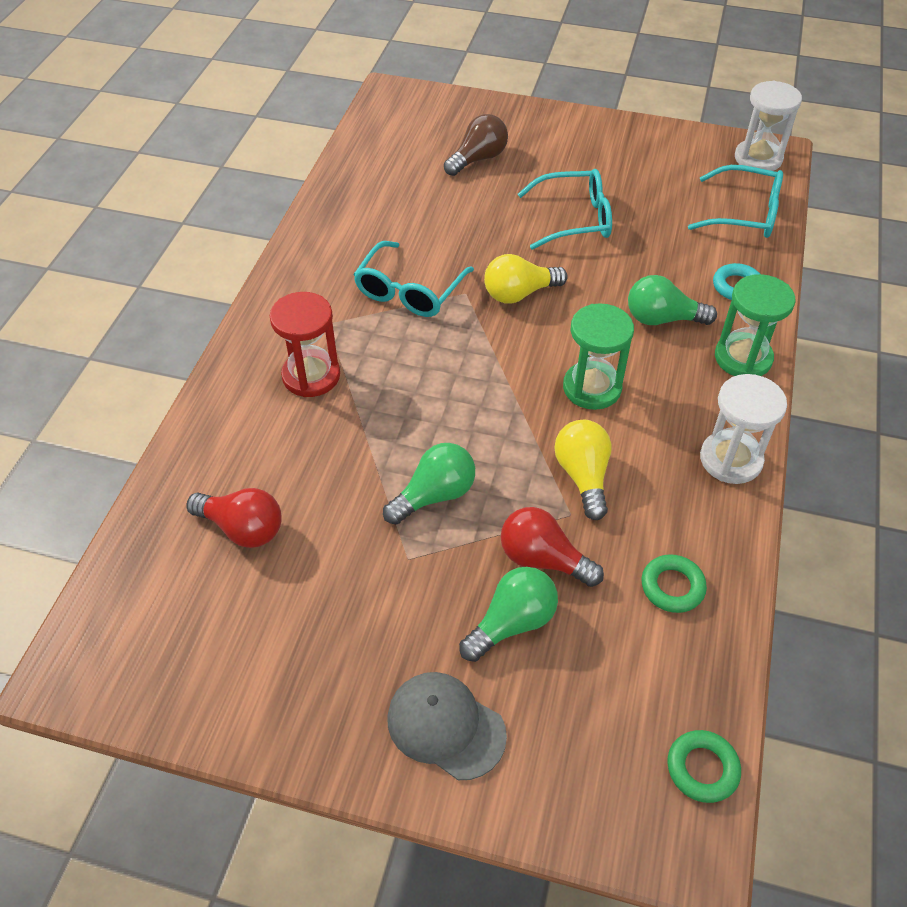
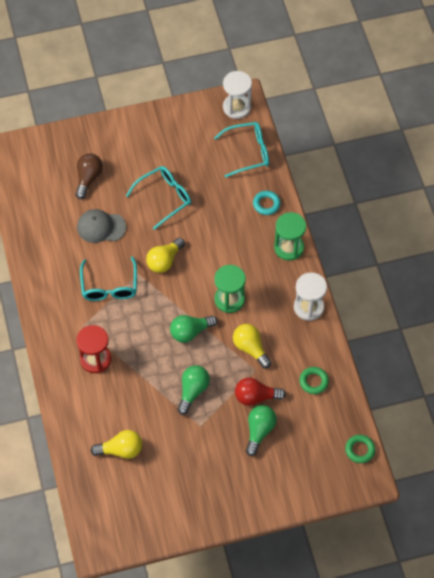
camera: 30 degrees left, 10 degrees up
red light bulb [186,488,282,548] -> yellow light bulb [91,430,142,459]
grey cap [387,672,507,780] -> grey cap moved to [77,209,126,243]
green light bulb [628,275,717,325] -> green light bulb moved to [170,315,218,343]

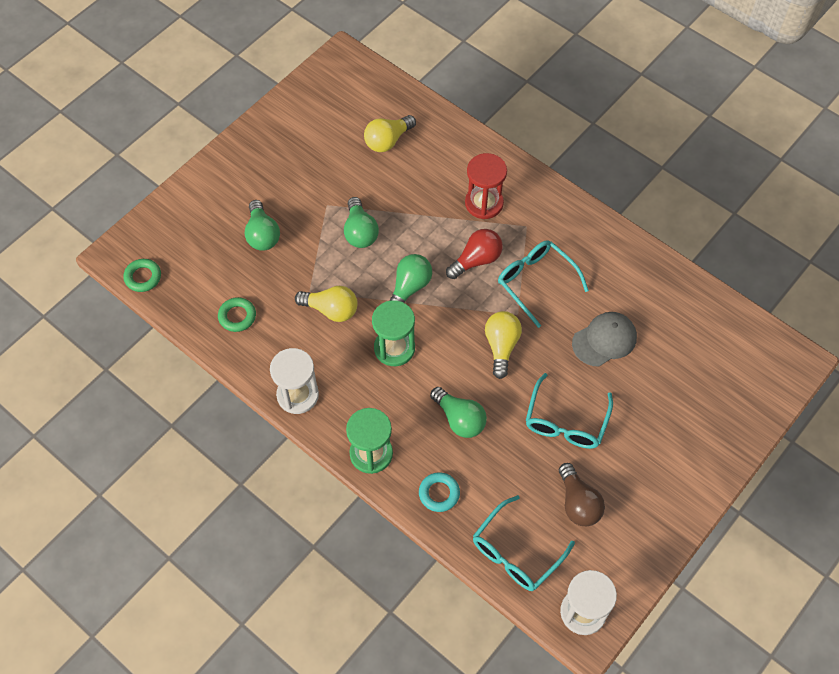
camera: 145 degrees right, 0 degrees up
brown light bulb [76,153,103,199] -> brown light bulb moved to [559,463,605,526]
red light bulb [235,378,286,406] -> red light bulb moved to [446,229,503,279]
none -> green light bulb [430,387,487,438]

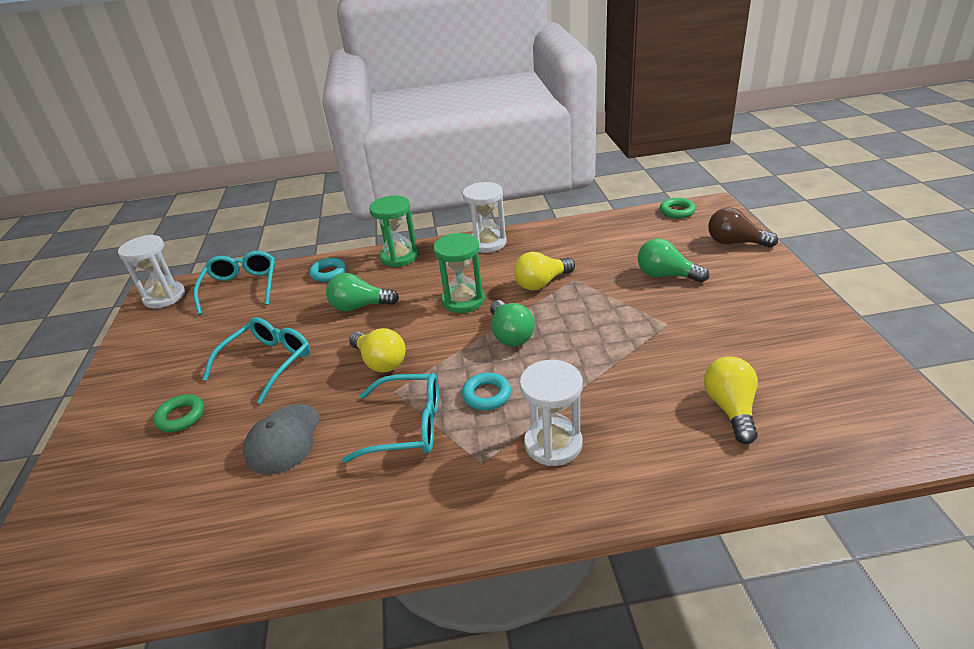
camera: 135 degrees right, 25 degrees down
green ring [218,297,256,332] -> green ring moved to [153,394,204,432]
green light bulb [344,197,379,248] -> none
red light bulb [446,229,503,279] -> turquoise ring [462,373,511,410]
red hourglass [465,153,507,219] -> white hourglass [520,360,583,466]
turquoise glasses [526,373,613,449] -> turquoise glasses turned 60 degrees clockwise [202,317,310,404]
brown light bulb [559,463,605,526] -> brown light bulb moved to [708,207,778,248]

